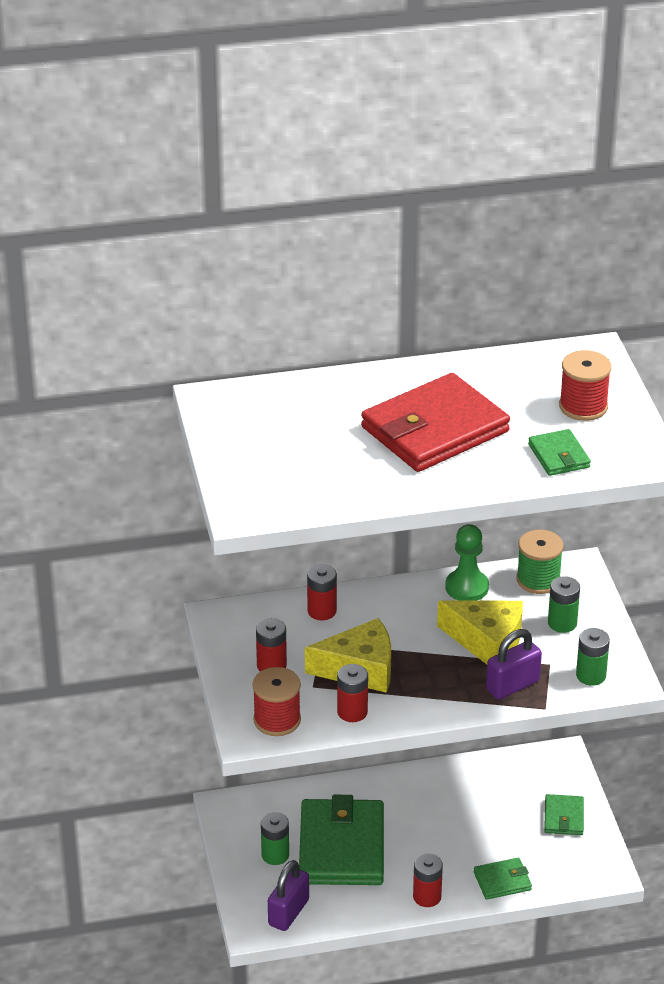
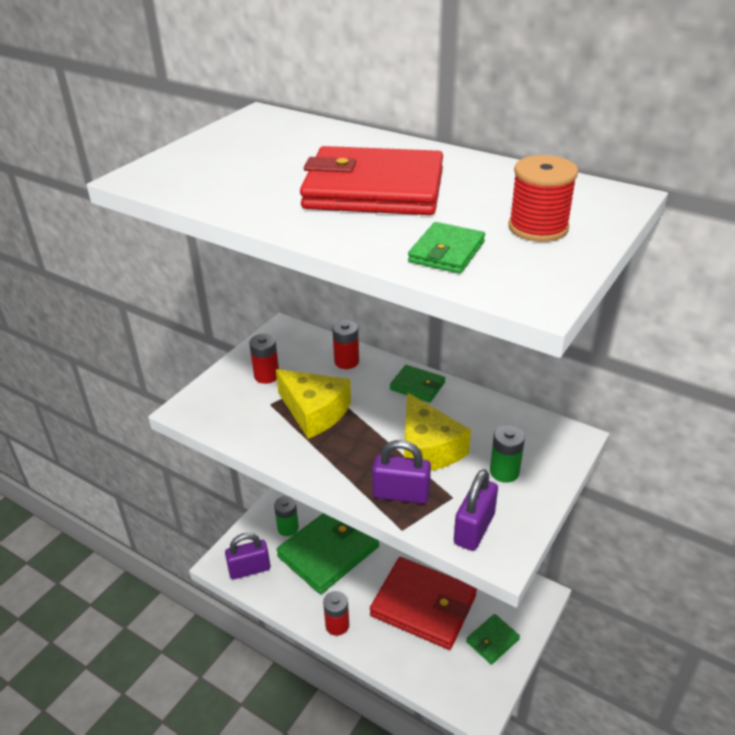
camera: 45 degrees right, 0 degrees up
red spool [252,667,301,736] -> none
red battery [337,664,368,722] -> none
green pawn [445,524,489,601] -> none
green wallet [474,858,532,900] -> green wallet moved to [390,365,445,403]
green spool [516,530,564,594] -> none
green battery [576,628,610,686] -> purple padlock [454,469,498,551]
none -> red wallet [370,557,477,650]

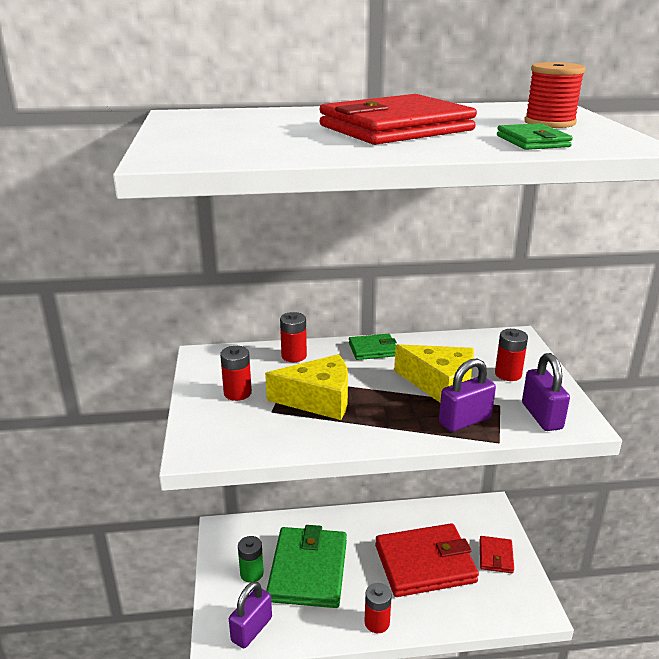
camera: 40 degrees left, 10 degrees down
green wallet [466,614,520,665] -> red wallet [480,536,514,573]
green battery [490,425,525,483] -> red battery [495,329,528,381]

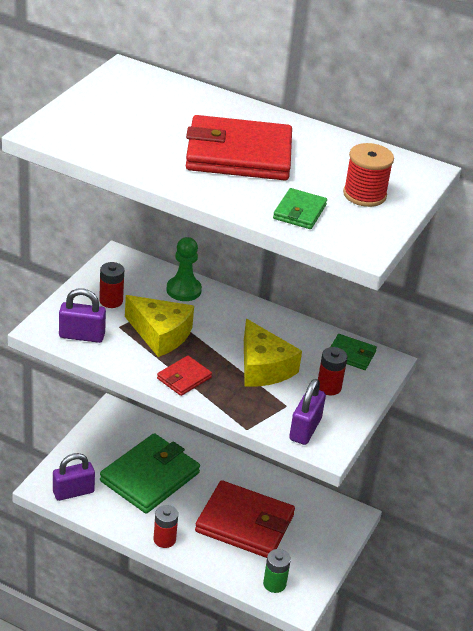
camera: 30 degrees right, 10 degrees up
green battery [238,536,264,583] -> green battery moved to [263,549,291,593]
red battery [280,312,307,362] -> green pawn [166,237,202,301]
green wallet [349,334,397,360] -> green wallet moved to [330,334,377,370]
purple padlock [439,359,496,432] -> purple padlock moved to [59,288,106,343]
red wallet [480,536,514,573] -> red wallet moved to [157,356,212,396]

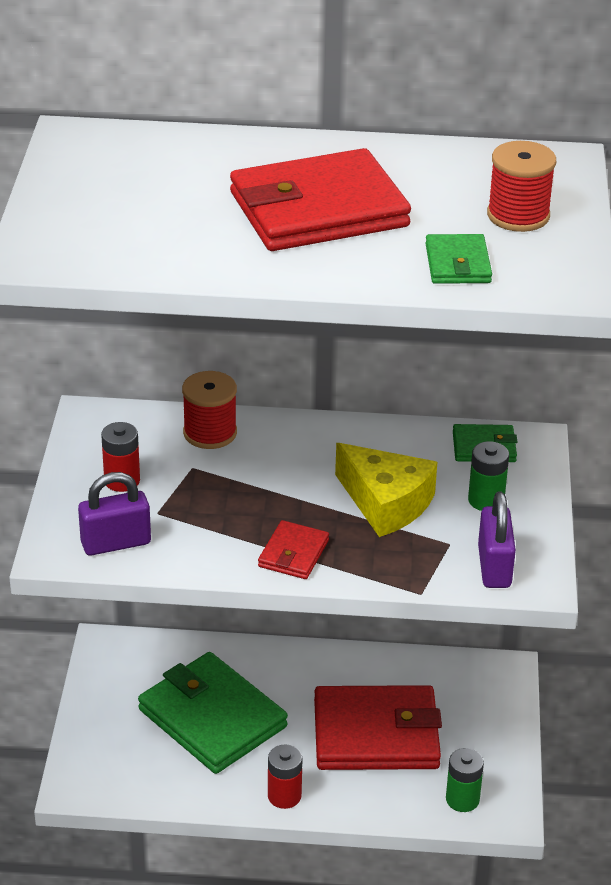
camera: 20 degrees left, 0 degrees up
purple padlock [53,453,95,501] -> none
green wallet [100,433,200,514] -> green wallet turned 60 degrees counterclockwise [138,652,288,774]
yellow cheese [125,295,194,357] -> none
green pawn [166,237,202,301] -> red spool [182,371,237,449]
red battery [318,347,347,395] -> green battery [468,441,509,511]

